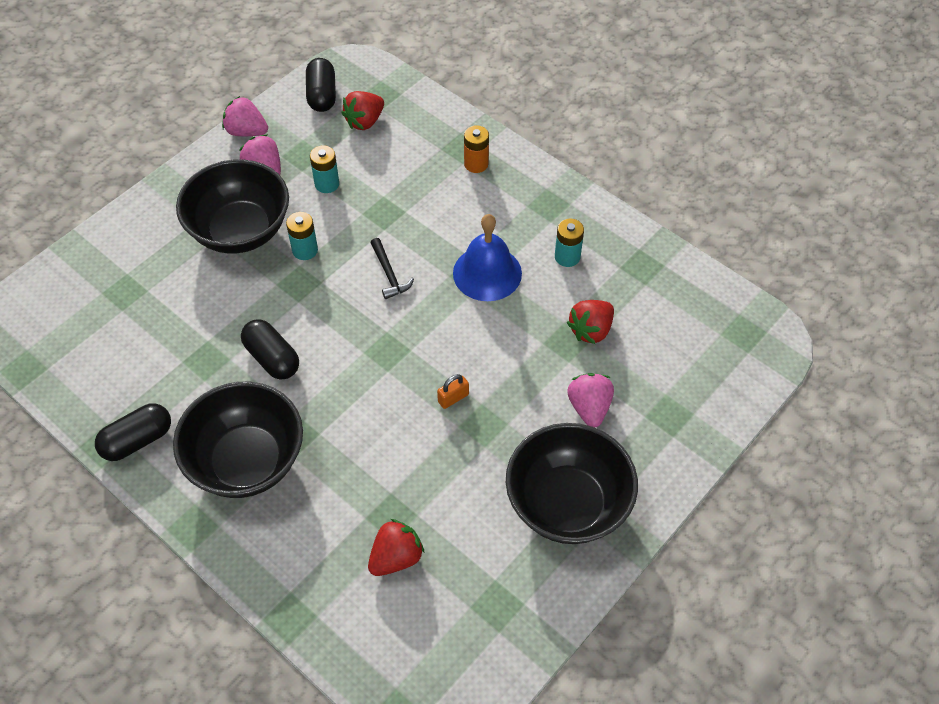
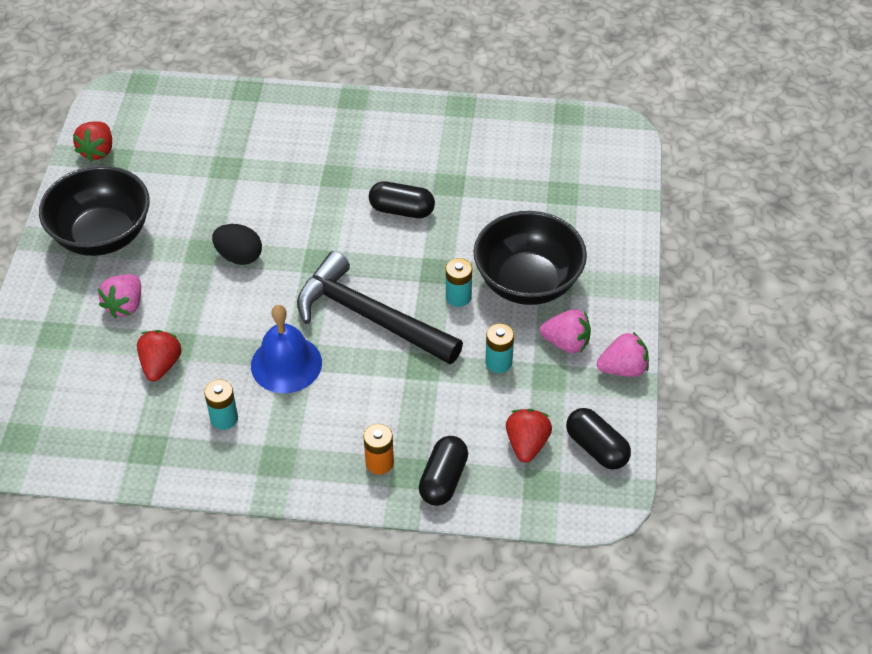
camera: 145 degrees right, 5 degrees down
black capsule [95,403,171,461] -> black capsule moved to [419,436,468,506]
black bowl [173,382,303,498] -> none
red strawberry [368,519,424,576] -> red strawberry moved to [73,121,112,162]
black hammer [370,238,414,299] -> black hammer [297,251,463,364], size x2.45
orange padlock [437,374,469,409] -> black egg [212,224,262,265]
pink strawberry [567,373,614,428] -> pink strawberry turned 60 degrees clockwise [98,274,141,318]

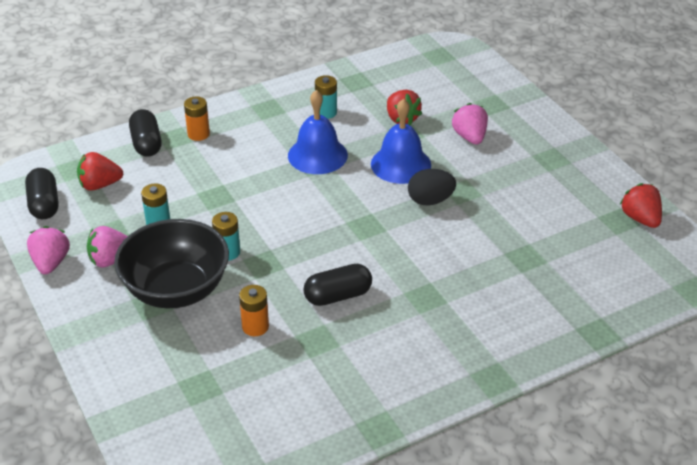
camera: 145 degrees right, 10 degrees down
black bowl [39,166,150,256] -> none
black hammer [297,251,463,364] -> none
red strawberry [506,409,552,463] -> red strawberry turned 105 degrees clockwise [77,152,123,191]
black capsule [566,408,631,470] -> black capsule turned 60 degrees clockwise [25,168,59,219]
pink strawberry [597,332,649,377] -> pink strawberry turned 135 degrees clockwise [27,226,70,274]
none -> orange battery [239,285,269,336]
none -> blue bell [371,99,431,184]

